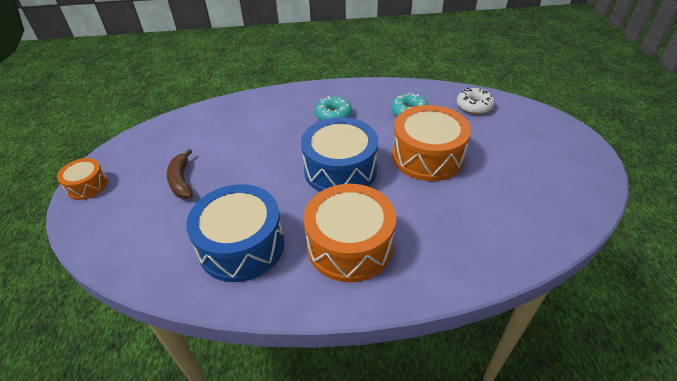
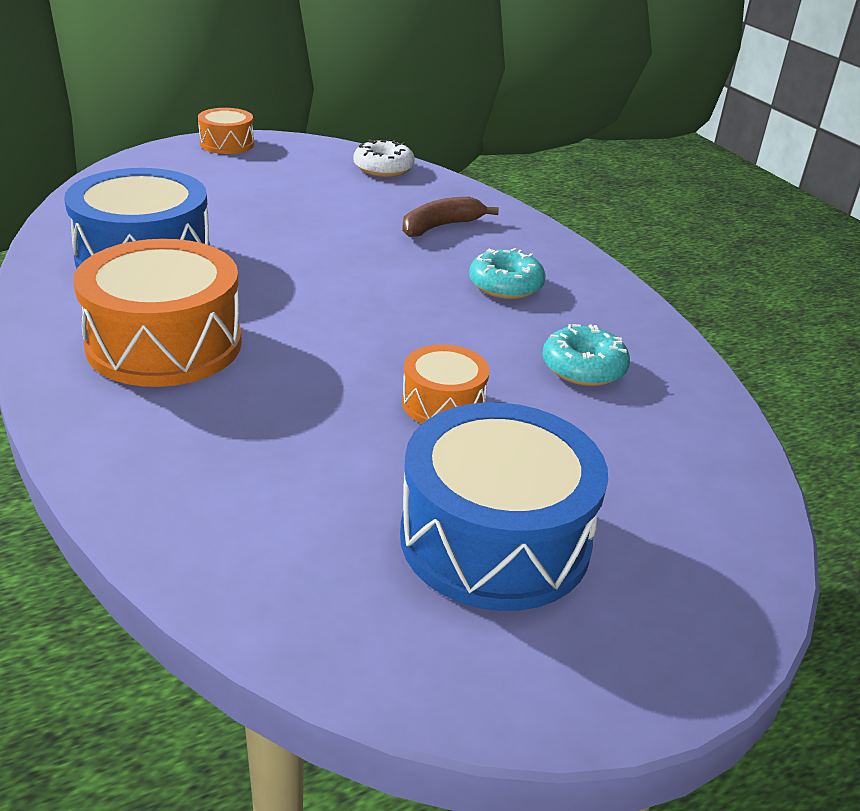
camera: 65 degrees right, 10 degrees down
brown banana [167,149,193,199] -> brown banana moved to [402,197,499,237]
blue drum [301,117,378,192] -> blue drum moved to [400,402,608,611]
orange drum [392,105,471,181] -> orange drum [402,345,489,423], size x0.52
white donut [457,87,495,114] -> white donut moved to [353,139,415,177]

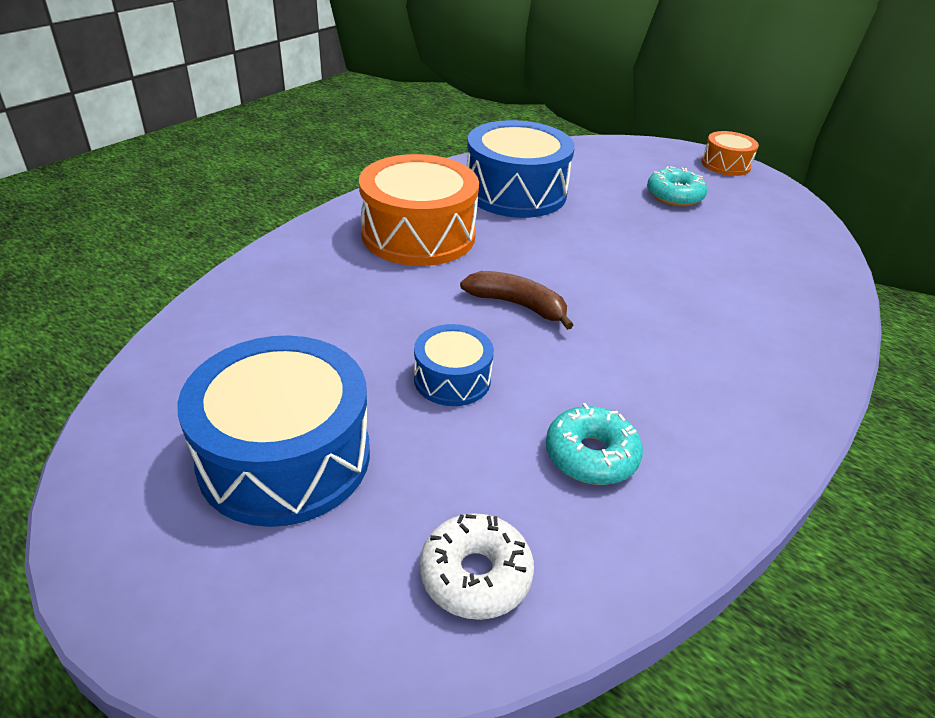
camera: 65 degrees right, 5 degrees up
white donut [353,139,415,177] -> white donut moved to [420,513,534,620]
brown banana [402,197,499,237] -> brown banana moved to [460,271,573,330]
orange drum [402,345,489,423] -> blue drum [414,324,494,406]
turquoise donut [469,248,545,299] -> turquoise donut moved to [647,166,707,206]

